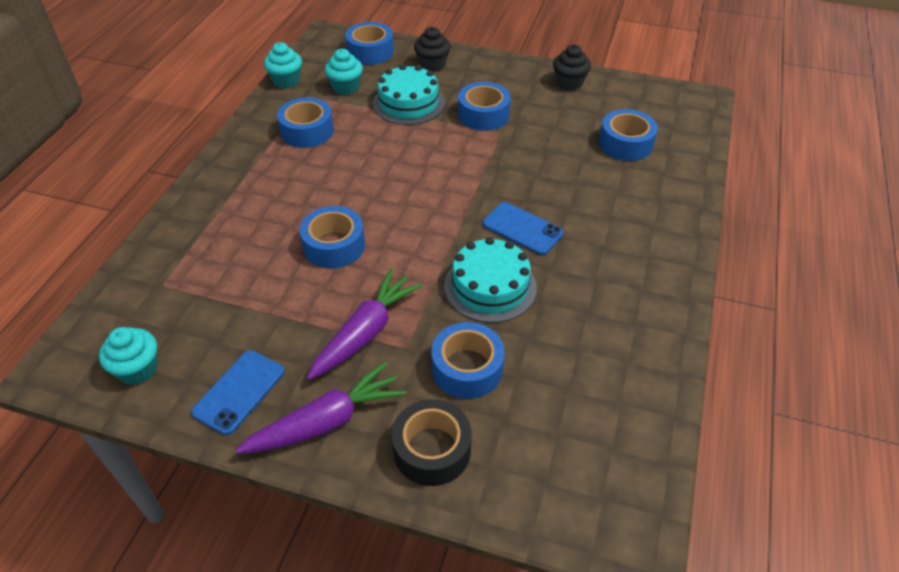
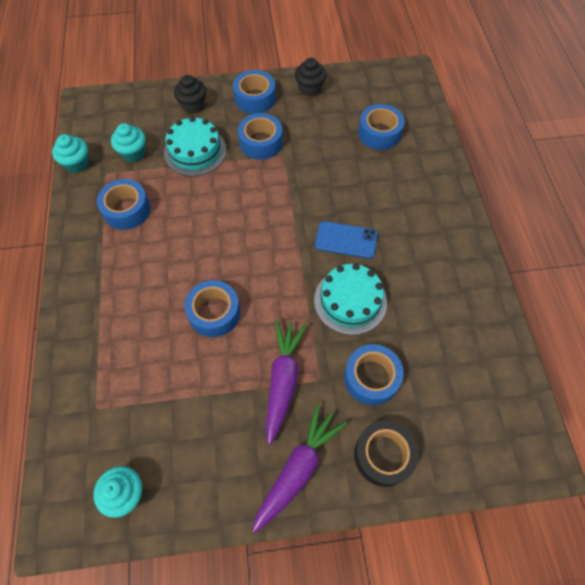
camera: 25 degrees left, 15 degrees up
blue phone [191,350,285,435] -> none
blue tape [345,22,394,65] -> blue tape moved to [233,70,276,114]

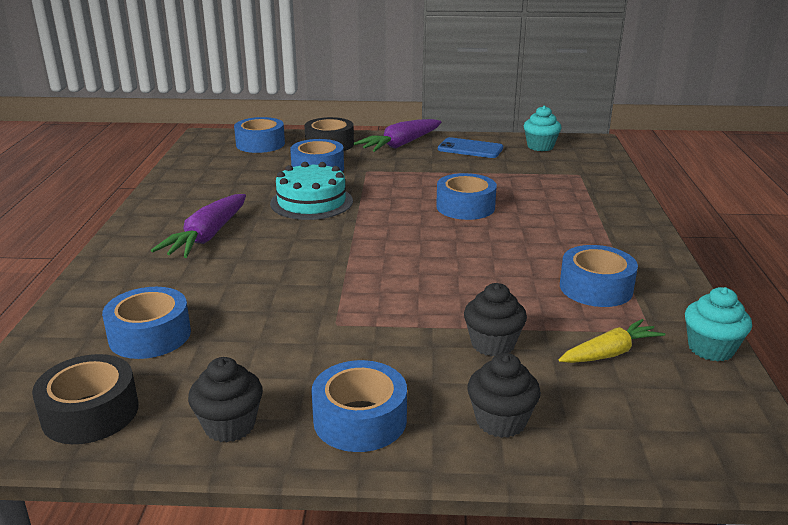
camera: 170 degrees left, 35 degrees down
turquoise cupcake [111,123,146,162] -> yellow carrot [558,319,665,363]
turquoise cake [164,116,227,176] -> black cupcake [464,283,527,356]
blue tape [238,113,283,160] -> blue tape moved to [234,117,285,153]
purple carrot [266,319,307,445] -> purple carrot moved to [151,194,246,258]
blue phone [315,221,378,259] -> blue phone moved to [438,137,503,158]
none -> black tape [32,354,139,444]

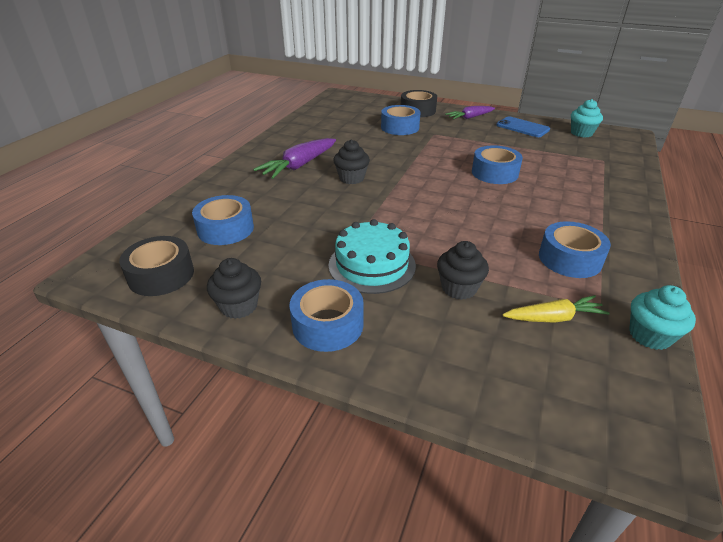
camera: 20 degrees right, 10 degrees up
blue tape [234,117,285,153] -> none
turquoise cake [270,162,353,220] -> turquoise cake moved to [328,219,416,294]
purple carrot [354,119,442,152] -> purple carrot [445,106,495,119], size x0.66
black cupcake [467,353,541,438] -> black cupcake moved to [333,140,370,184]

